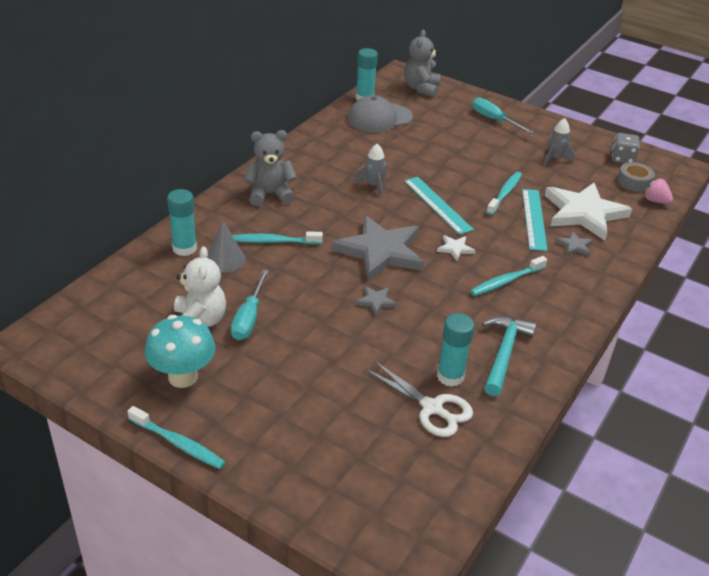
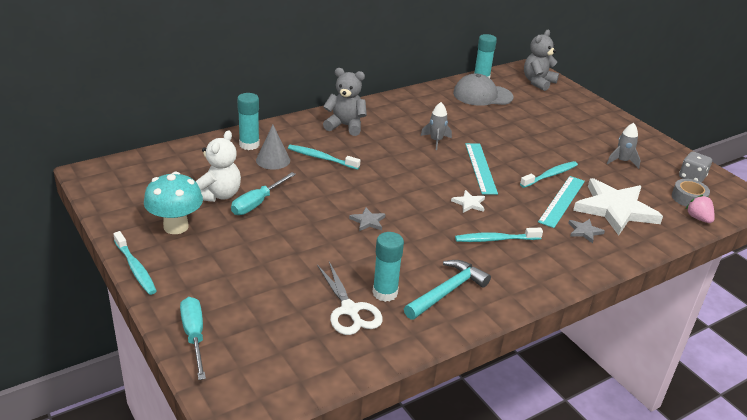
camera: 25 degrees right, 5 degrees down
grey star [332,215,424,281] -> none
turquoise screwdriver [472,98,534,134] -> turquoise screwdriver moved to [180,297,206,380]

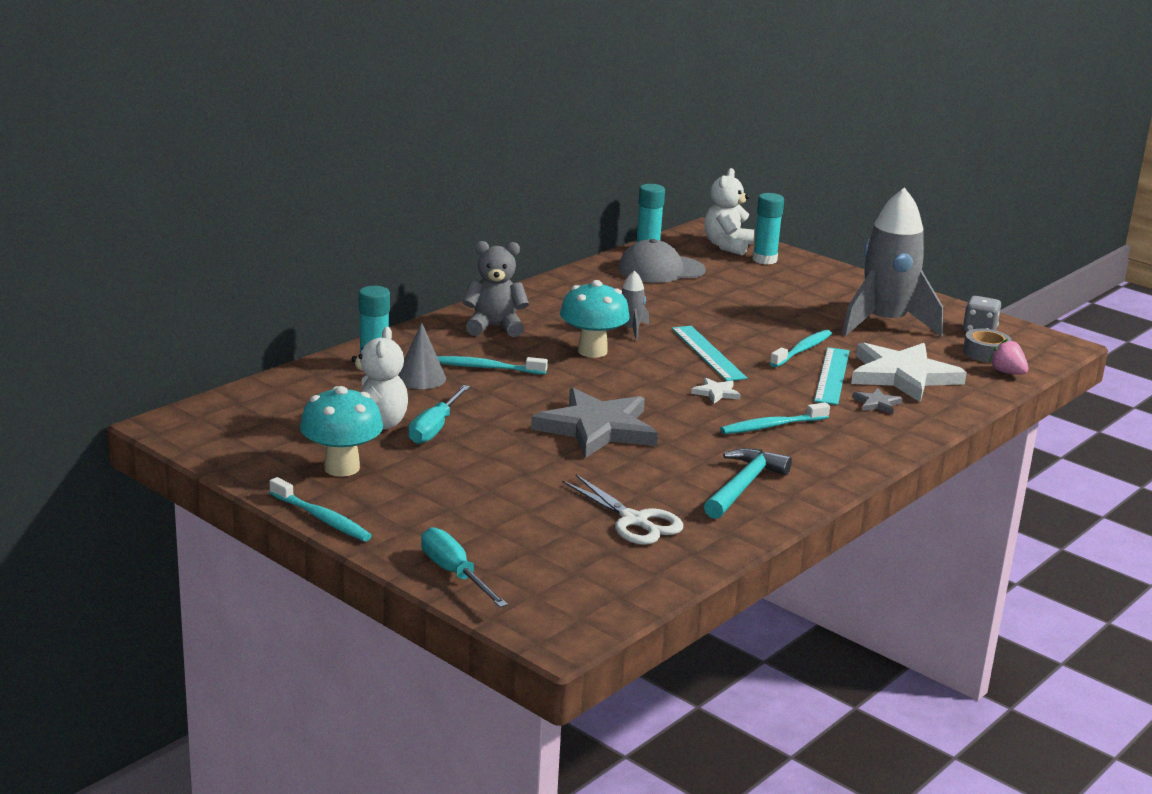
camera: 15 degrees left, 10 degrees down
grey star [349,207,385,231] -> grey star [531,388,658,458], size x2.44
turquoise glue stick [373,232,404,302] -> turquoise glue stick moved to [752,193,784,264]
grey teddy bear [524,30,559,91] -> white teddy bear [704,168,754,255]
grey rocket [607,123,641,169] -> grey rocket [842,187,943,337], size x2.30
none -> turquoise mushroom [560,280,630,358]

